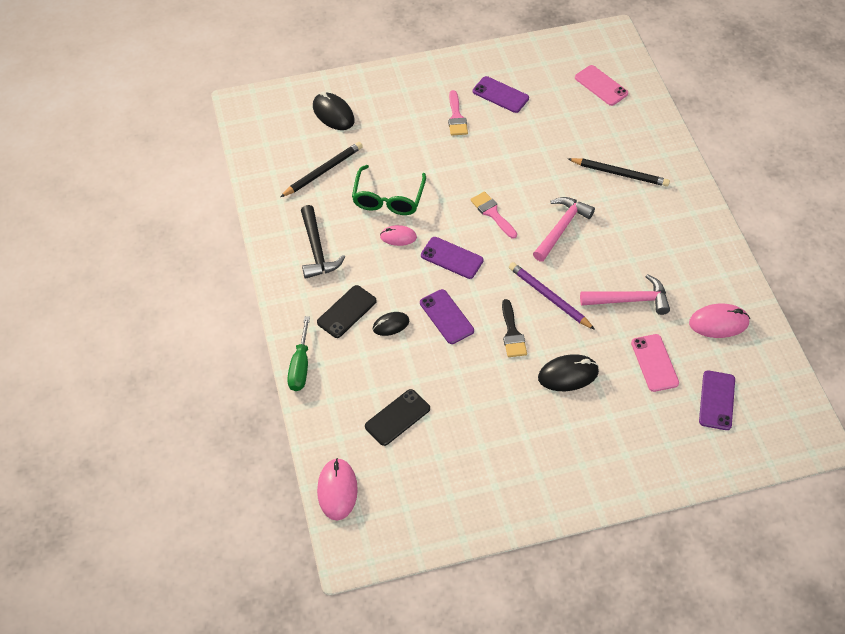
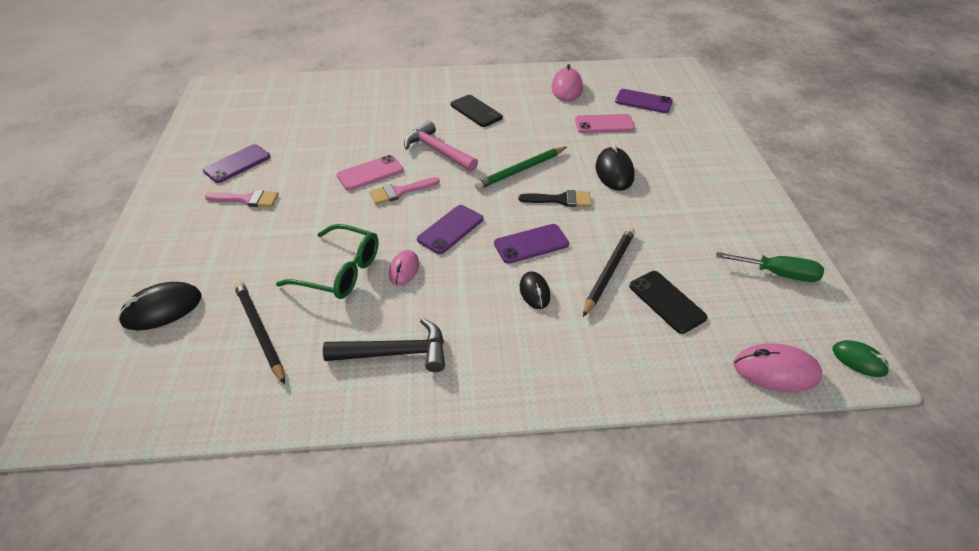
camera: 80 degrees left, 10 degrees down
green screwdriver [287,316,310,391] -> green screwdriver moved to [716,252,824,282]
black phone [317,285,377,338] -> black phone moved to [451,95,503,127]
purple pencil [509,262,595,330] -> green pencil [474,147,567,190]
black pencil [568,158,670,187] -> black pencil moved to [583,227,635,317]
pink phone [575,65,628,106] -> pink phone moved to [336,155,404,191]
pink hammer [580,274,670,315] -> none
none -> green mouse [832,340,890,377]

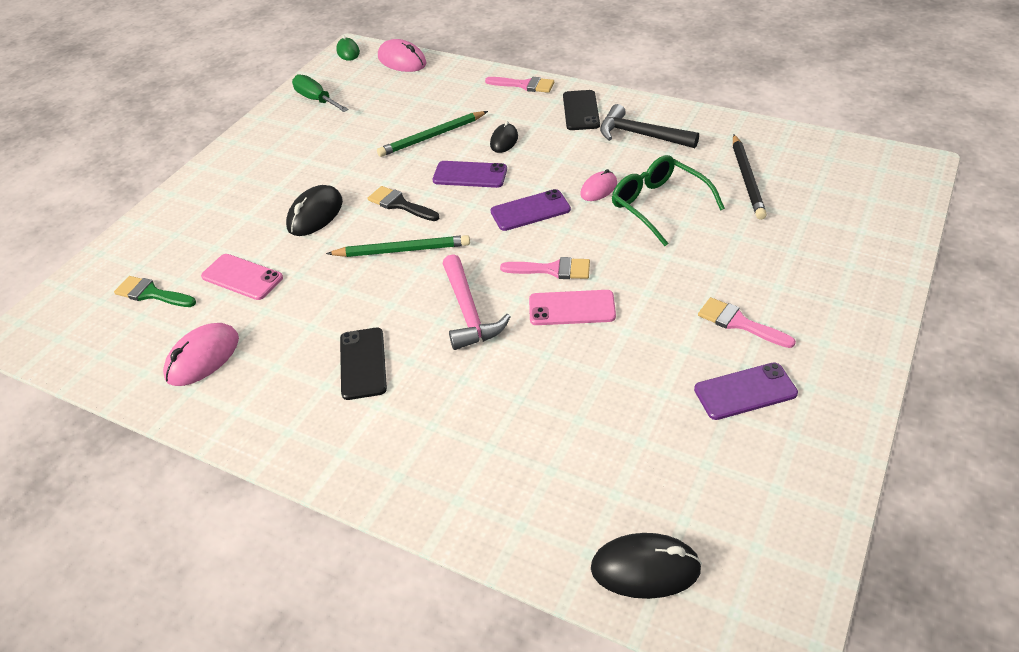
camera: 145 degrees left, 0 degrees up
black mouse [118,282,202,330] -> black mouse moved to [591,533,702,599]
black pencil [583,227,635,317] -> green pencil [377,111,488,157]
purple phone [615,89,673,113] -> green brush [114,276,196,307]
black phone [629,271,707,334] -> black phone moved to [563,90,600,130]
none -> pink brush [485,77,554,93]

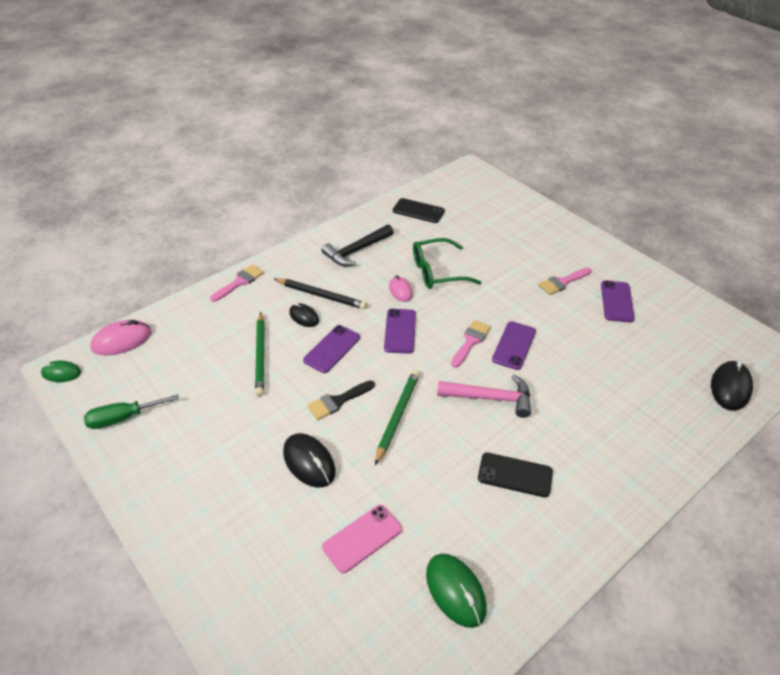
camera: 70 degrees left, 0 degrees up
green brush [114,276,196,307] -> none
pink mouse [163,323,239,386] -> green mouse [426,554,487,628]
pink phone [529,290,616,325] -> purple phone [492,321,536,370]
black phone [563,90,600,130] -> black phone moved to [393,198,445,223]
black pencil [733,135,767,220] -> black pencil moved to [274,278,367,309]

